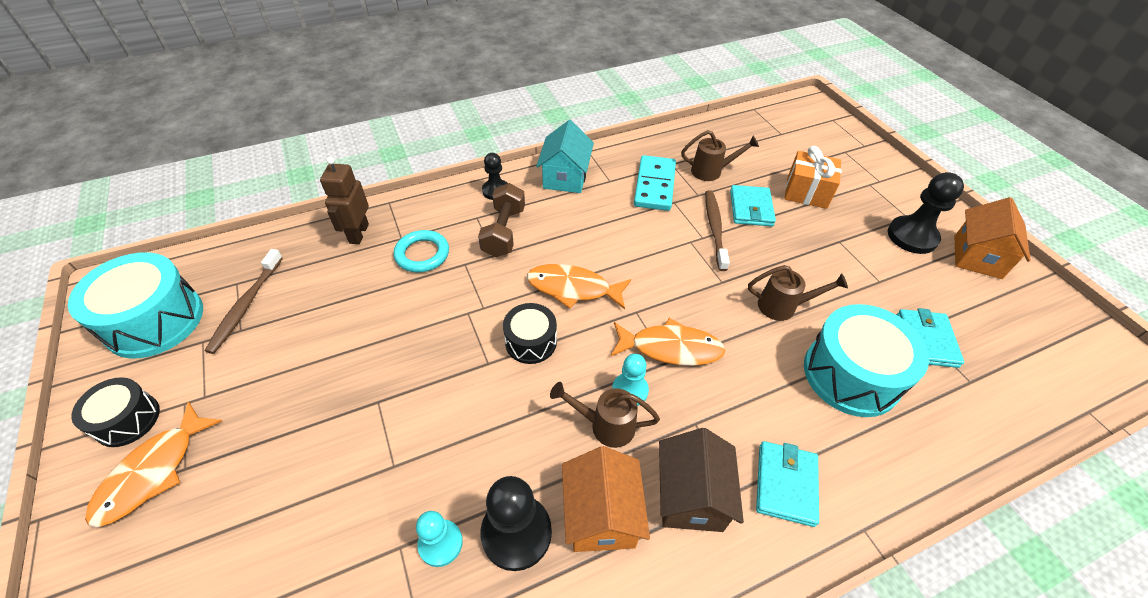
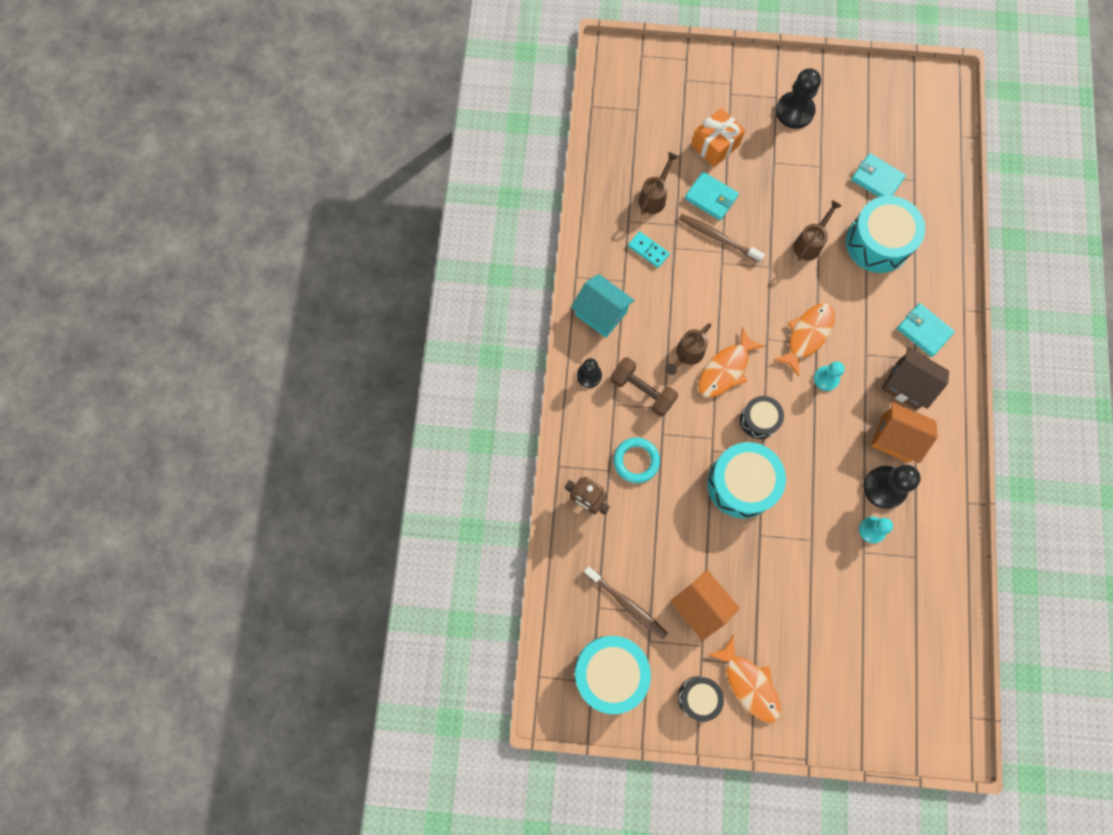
camera: 60 degrees left, 25 degrees up
brown watering can [550,382,660,448] -> brown watering can moved to [665,323,711,375]
turquoise domino [634,155,676,211] -> turquoise domino [628,231,670,268], size x0.59
orange house [955,197,1031,279] -> orange house moved to [670,570,740,641]
none -> turquoise drum [707,442,786,519]

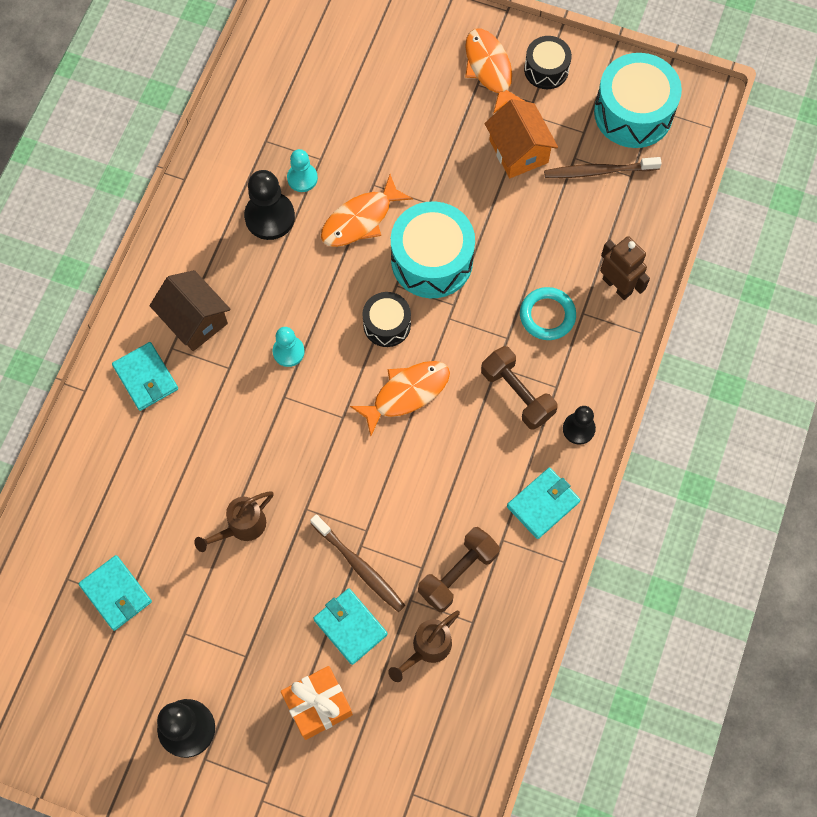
camera: 165 degrees left, 5 degrees down
turquoise house [571,274,635,338] -> turquoise wallet [507,468,580,539]
brown toothbrush [584,566,668,639] -> brown toothbrush turned 60 degrees counterclockwise [544,157,662,178]
turquoise domino [628,231,670,268] -> brown dumbbell [418,527,500,612]
brown watering can [665,323,711,375] -> none
orange fish [774,303,835,377] -> orange fish moved to [321,174,413,247]
turquoise drum [846,196,925,273] -> none
orange house [871,402,938,463] -> none

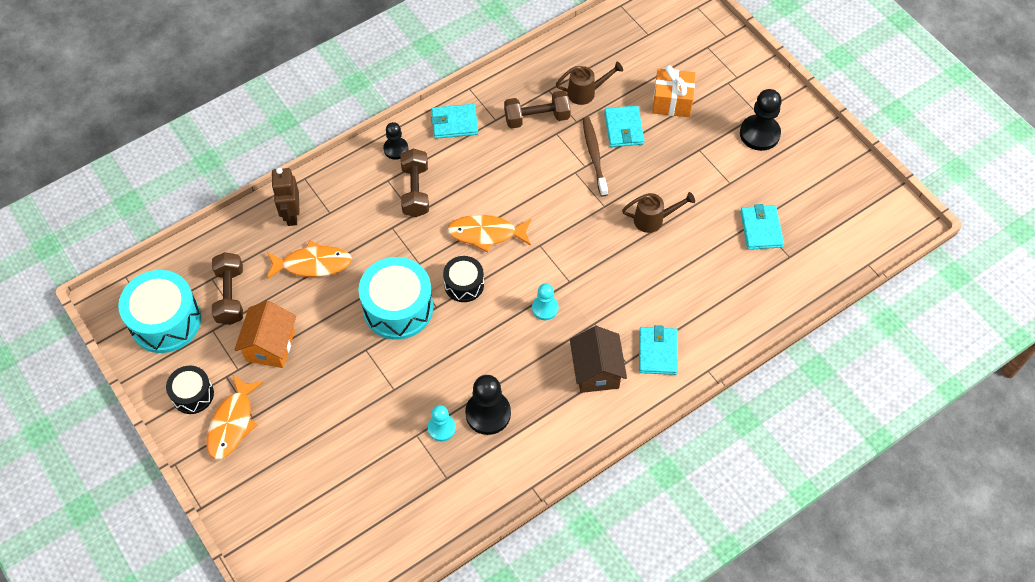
camera: 145 degrees left, 10 degrees down
orange fish [321,174,413,247] -> orange fish moved to [266,241,352,279]
turquoise ring [520,287,576,340] -> none
brown toothbrush [544,157,662,178] -> brown dumbbell [212,252,243,325]

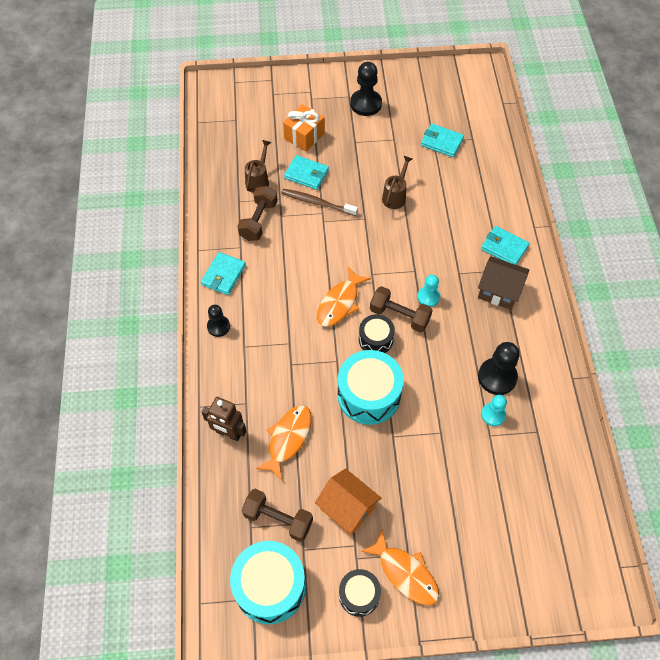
camera: 60 degrees left, 0 degrees up
brown dumbbell [400,149,429,217] -> brown dumbbell moved to [370,286,433,332]

